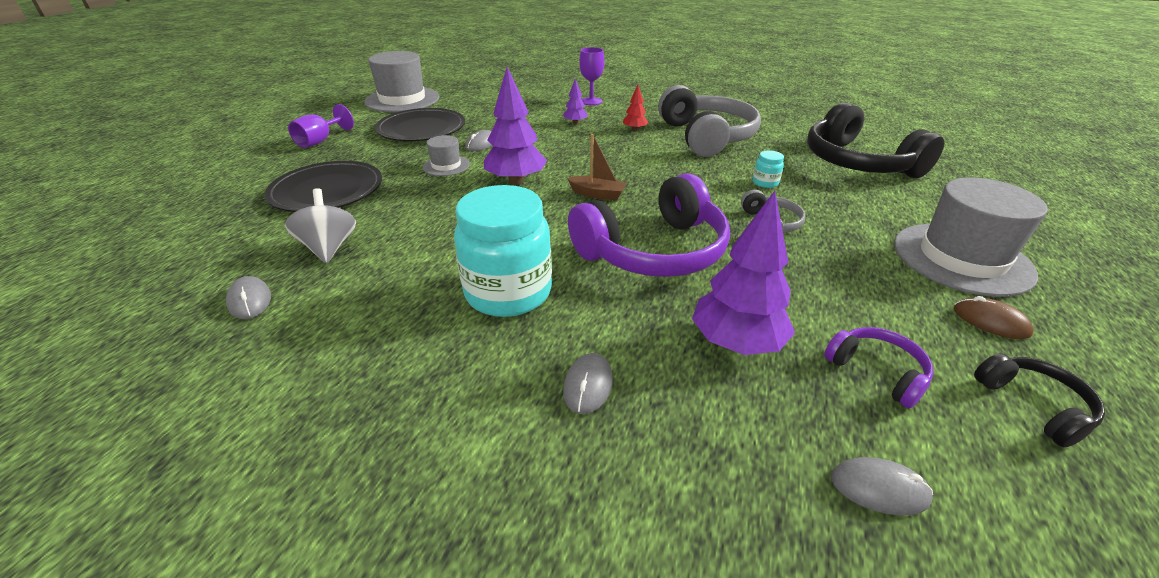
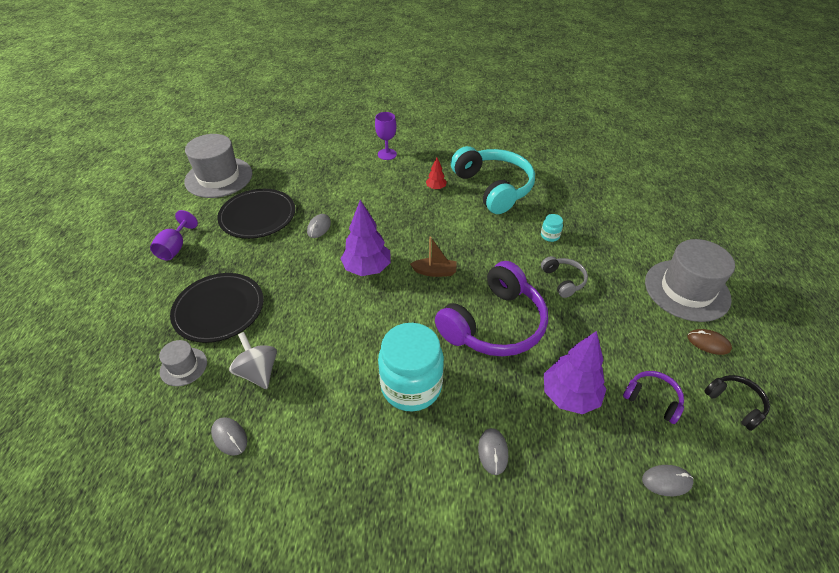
camera: 15 degrees left, 10 degrees up
grey hat [423,135,470,176] -> grey hat moved to [159,340,207,386]
purple tree [563,78,588,125] -> none
grey headphones [658,85,761,157] -> turquoise headphones [451,146,535,214]
black headphones [807,102,944,178] -> none

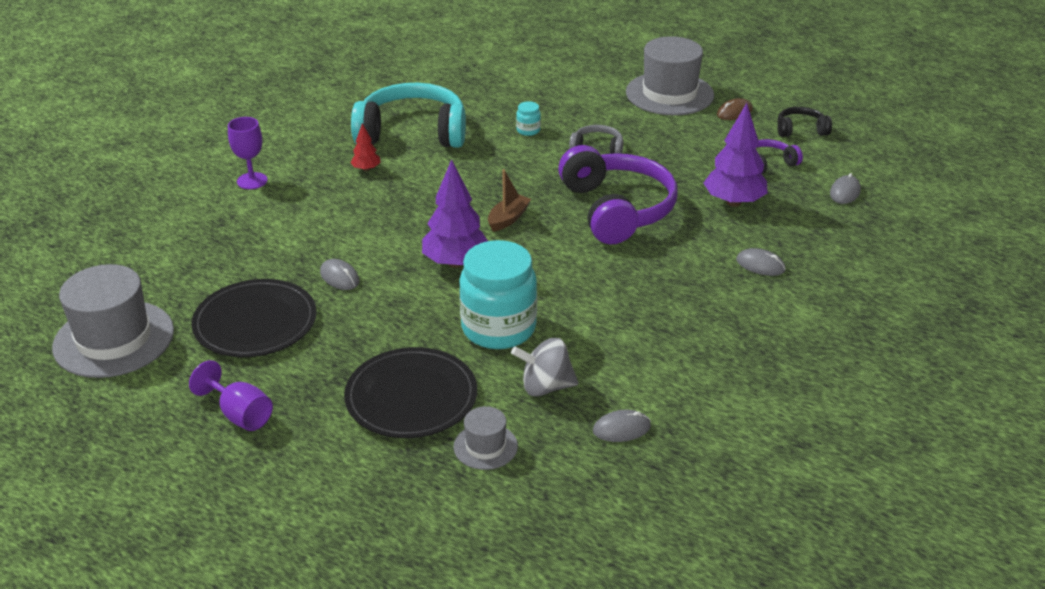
camera: 60 degrees left, 10 degrees down
turquoise jar [378,323,444,411] -> turquoise jar moved to [459,240,537,349]

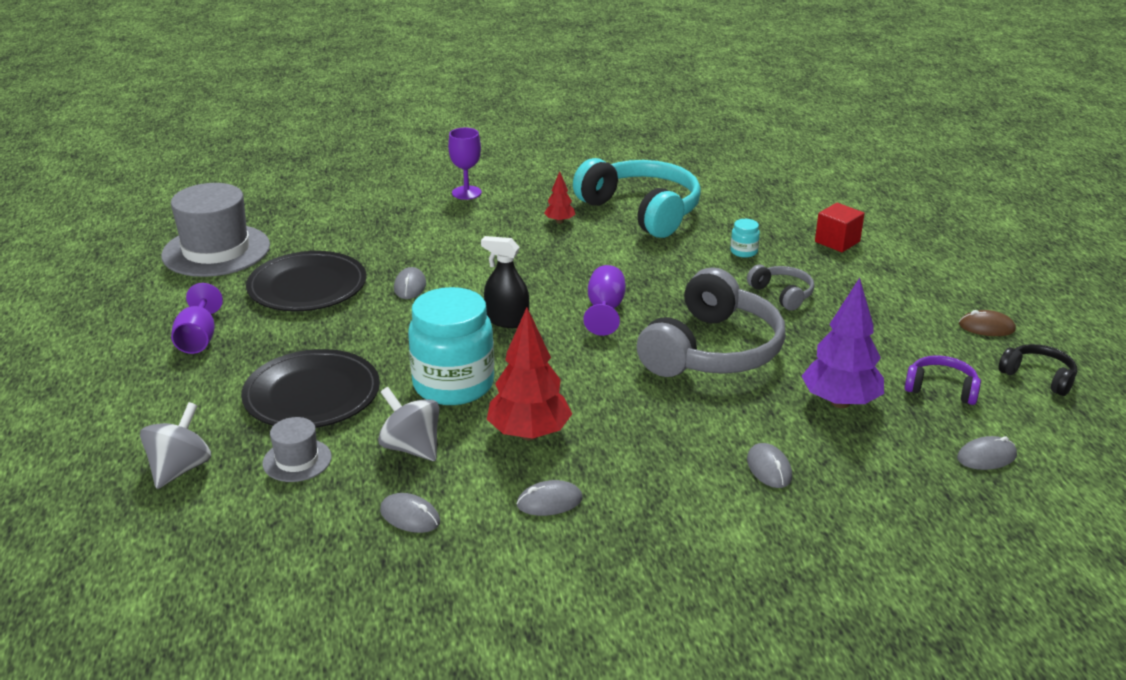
camera: 45 degrees right, 5 degrees down
purple tree [422,159,488,268] -> black spray bottle [481,236,530,328]
brown boat [488,169,531,232] -> purple goblet [583,265,626,336]
purple headphones [558,145,678,244] -> grey headphones [637,267,786,377]
grey hat [626,36,714,115] -> none
none -> grey spinning top [140,402,211,489]
none -> red tree [487,307,572,440]
none -> grey mouse [517,480,583,516]
none -> red cube [815,203,864,252]

